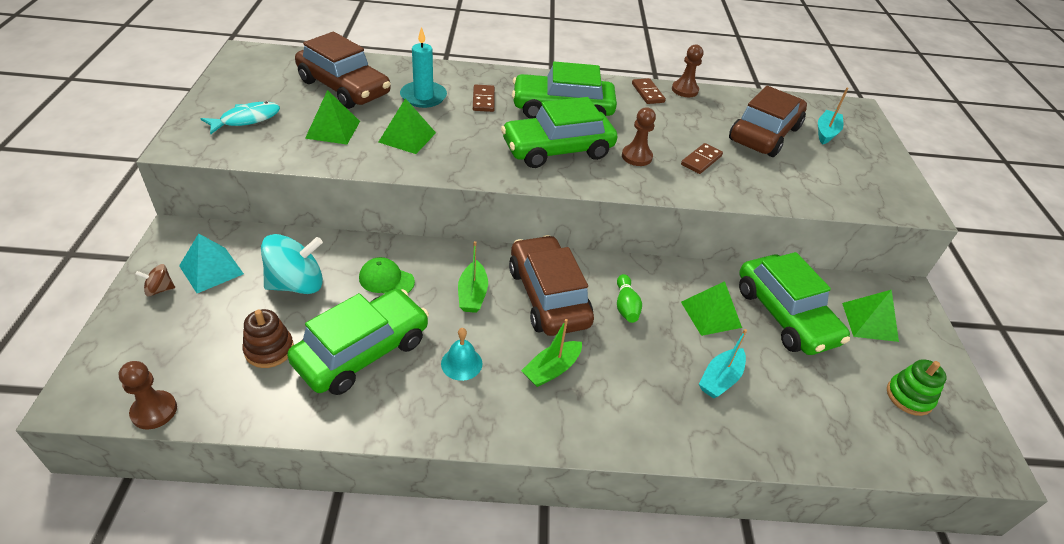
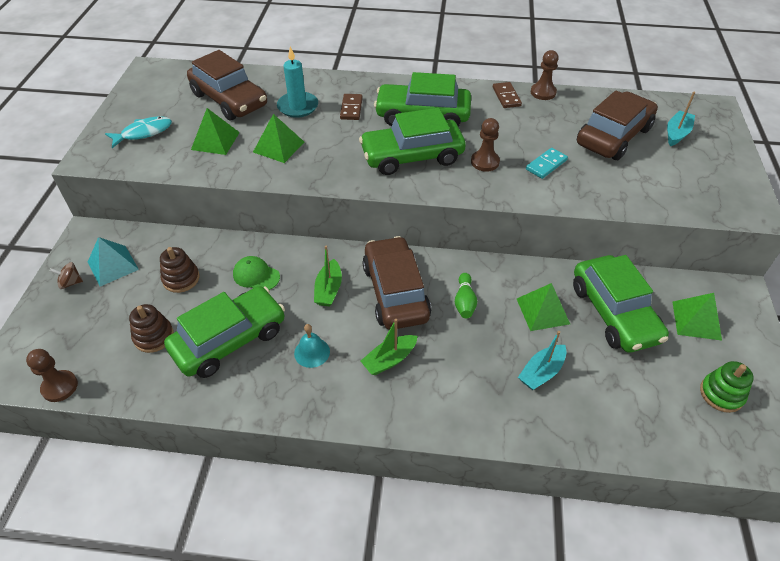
camera: 10 degrees right, 5 degrees up
turquoise spinning top [261,234,323,294] -> brown stacking toy [160,247,200,293]
brown domino [681,143,723,174] -> turquoise domino [526,148,568,179]

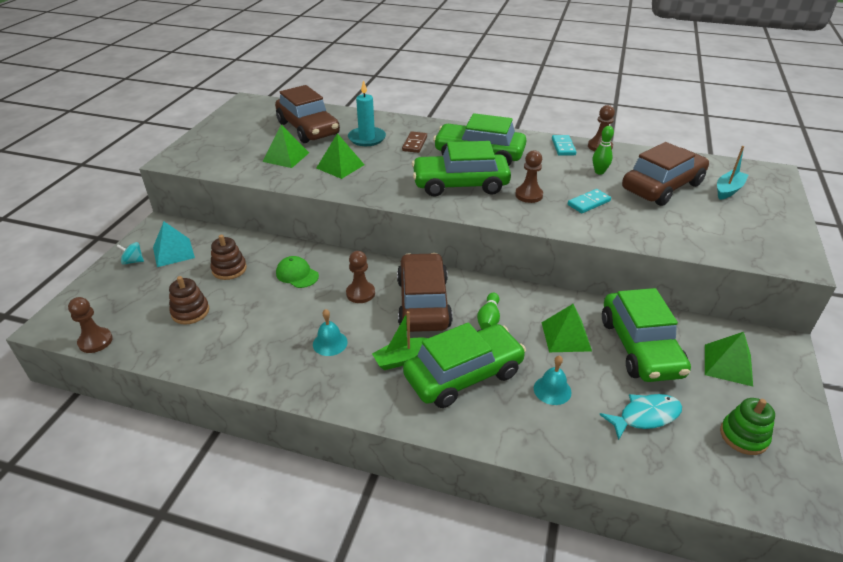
camera: 10 degrees right, 10 degrees down
brown spinning top [50,262,83,289] -> turquoise spinning top [116,242,144,265]
turquoise fish [105,116,172,148] -> turquoise fish moved to [599,394,682,440]
green car [164,286,285,378] -> green car moved to [403,323,526,408]
green boat [314,245,342,306] -> brown pawn [346,251,375,303]
brown domino [493,82,522,108] -> turquoise domino [552,135,576,156]
turquoise boat [518,331,566,390] -> turquoise bell [534,355,571,405]
none -> green bowling pin [593,126,614,175]

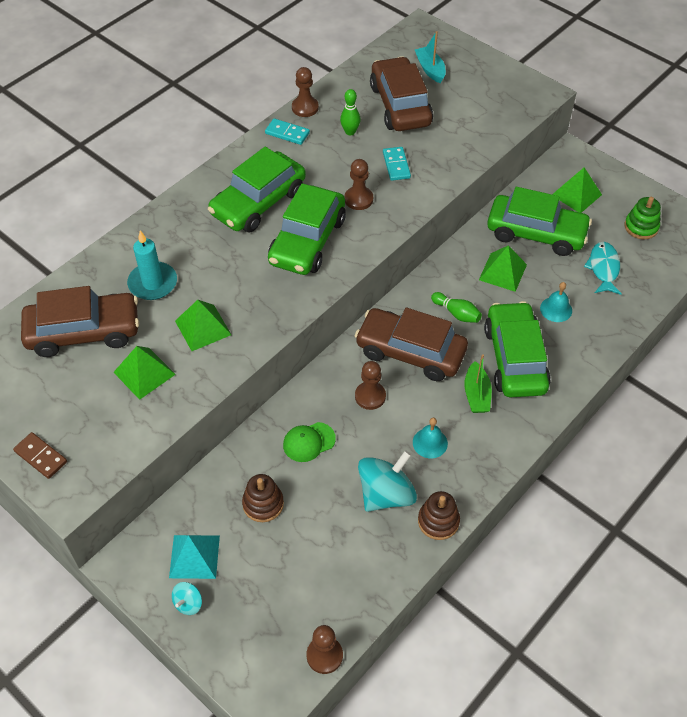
camera: 65 degrees left, 15 degrees up
brown stacking toy [169,276,209,325] -> brown stacking toy moved to [418,491,460,540]
brown domino [402,131,427,153] -> brown domino moved to [13,432,67,479]
none -> turquoise spinning top [358,450,417,512]

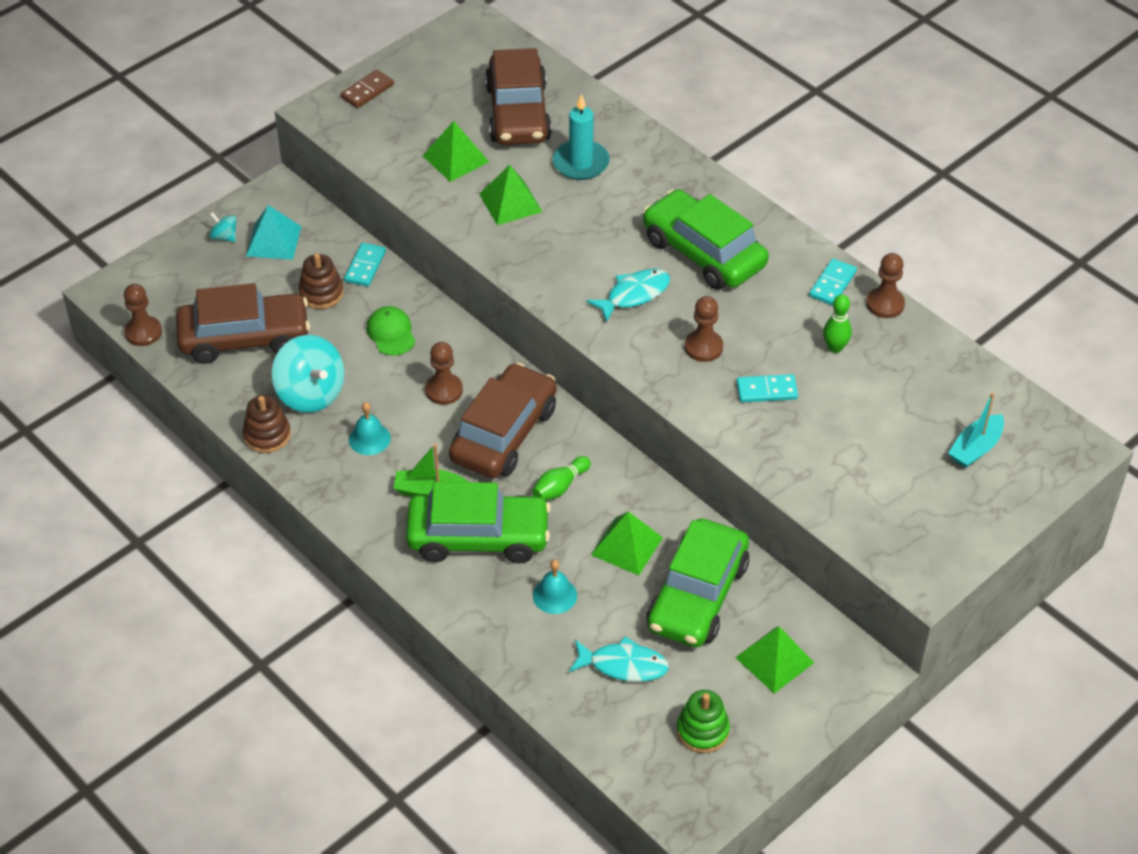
camera: 95 degrees right, 5 degrees down
green car [268,183,346,275] -> turquoise fish [586,269,670,322]
brown car [370,56,433,131] -> brown car moved to [176,283,310,364]
turquoise boat [415,31,446,83] -> turquoise boat turned 150 degrees clockwise [948,393,1004,468]
none -> turquoise domino [344,243,386,287]

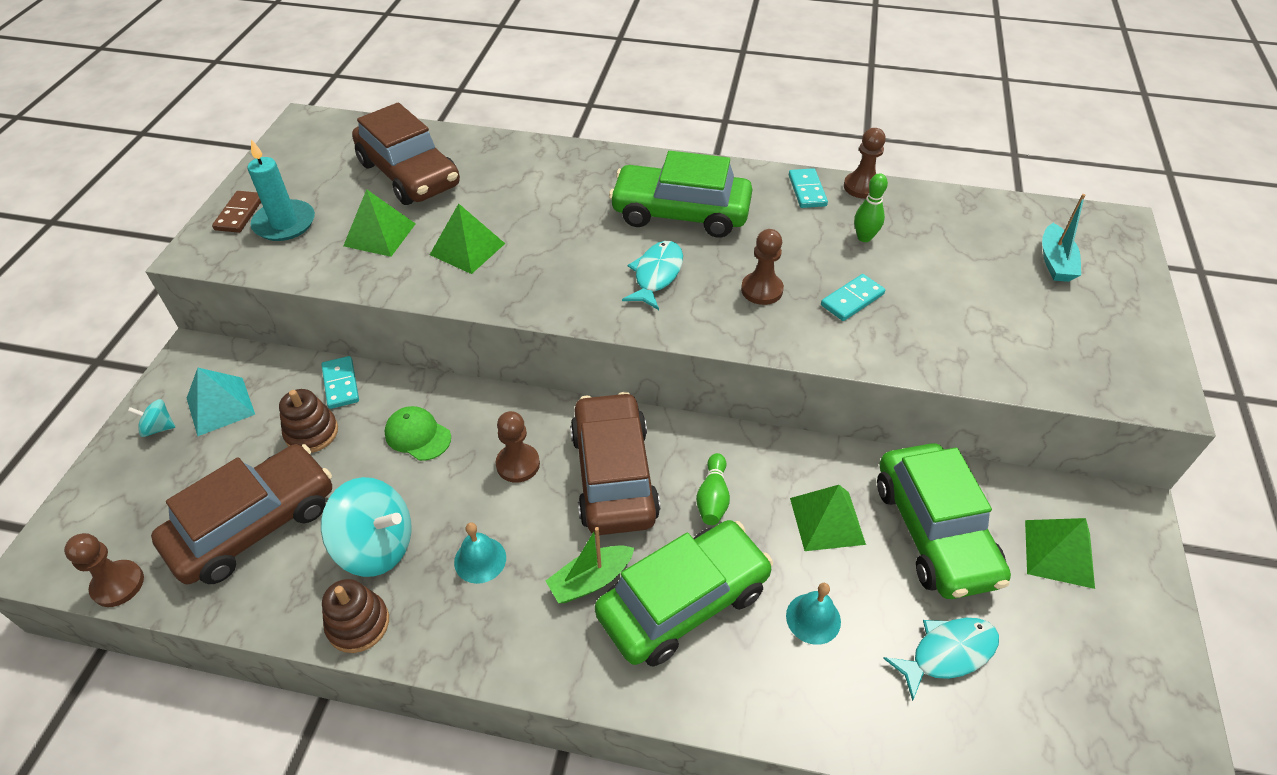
camera: 35 degrees left, 0 degrees up
turquoise candle [553,94,610,180] -> turquoise candle moved to [248,139,315,241]
green stacking toy [677,690,730,753] -> none

